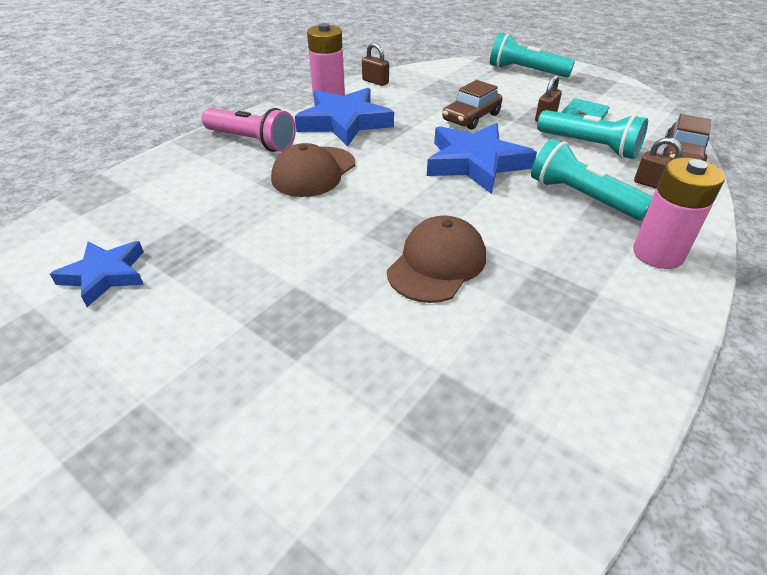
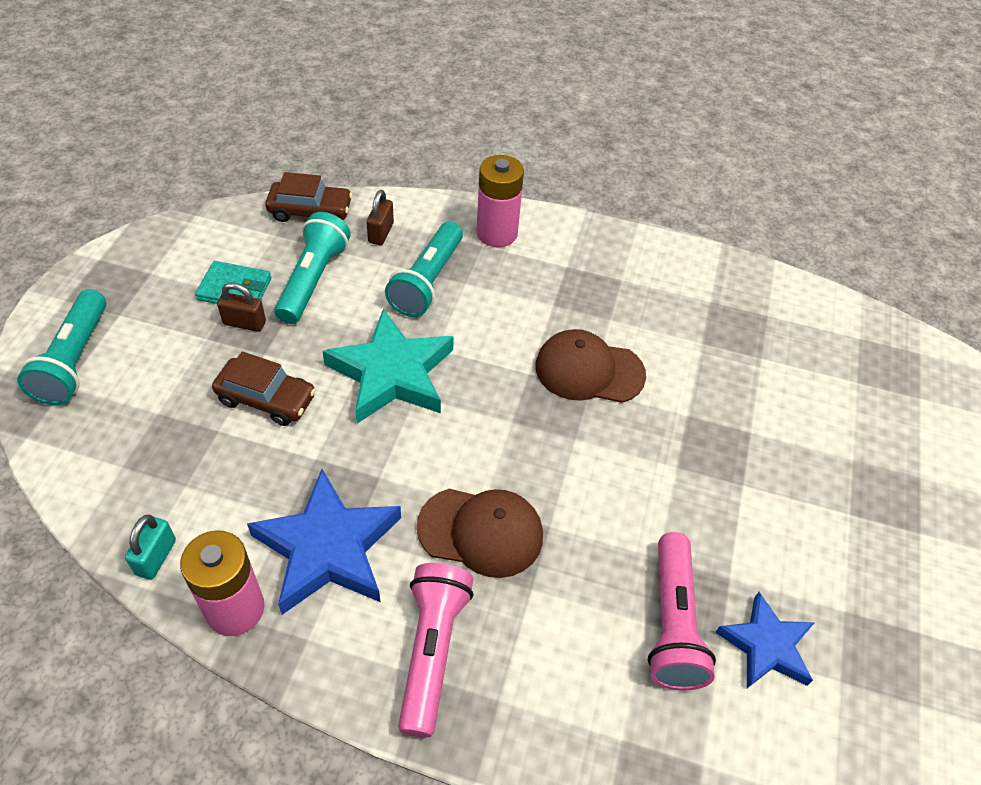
camera: 115 degrees left, 10 degrees up
brown padlock [362,43,389,86] -> turquoise padlock [125,515,176,580]
blue star [427,123,537,194] -> turquoise star [322,309,454,424]
none -> pink flashlight [648,532,716,691]

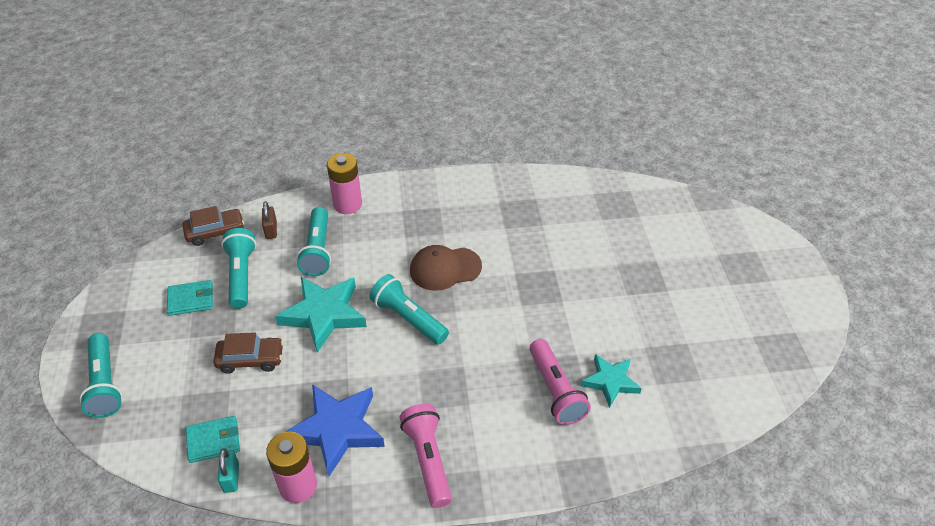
camera: 20 degrees left, 5 degrees down
brown padlock [217,282,266,332] -> none
brown cap [417,488,543,578] -> none
blue star [715,592,815,688] -> turquoise star [581,354,642,408]
none -> turquoise wallet [186,416,240,463]
none -> turquoise flashlight [369,274,449,345]

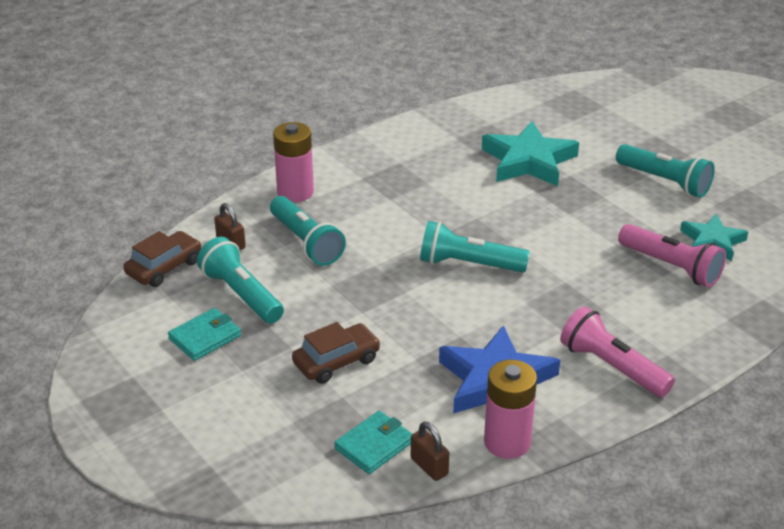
camera: 30 degrees left, 10 degrees down
turquoise flashlight [79,333,122,418] -> turquoise flashlight moved to [616,144,715,198]
turquoise padlock [218,448,239,493] -> brown padlock [411,421,449,481]
turquoise star [275,277,367,353] -> turquoise star moved to [482,121,579,186]
brown cap [410,245,482,291] -> none

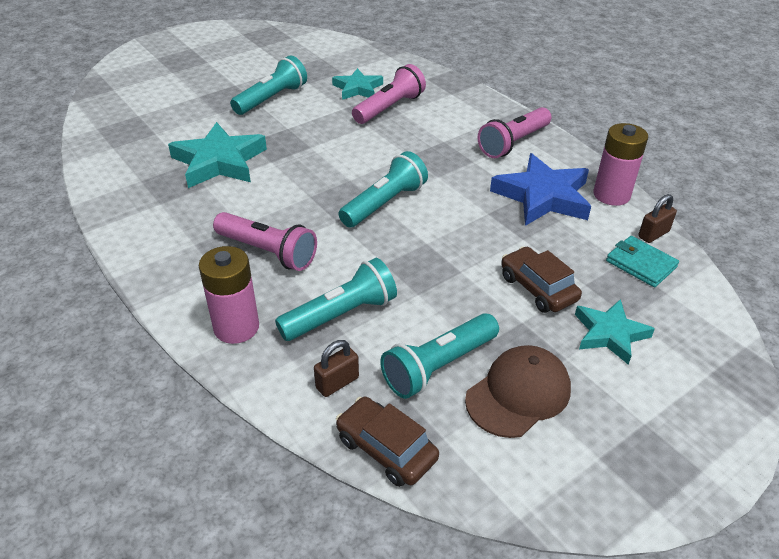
camera: 90 degrees left, 5 degrees up
turquoise wallet [168,308,241,361] -> brown cap [465,345,571,438]
turquoise flashlight [420,221,530,273] -> turquoise flashlight turned 150 degrees counterclockwise [339,151,428,227]
none -> pink flashlight [213,212,317,271]
none -> turquoise star [575,299,655,364]

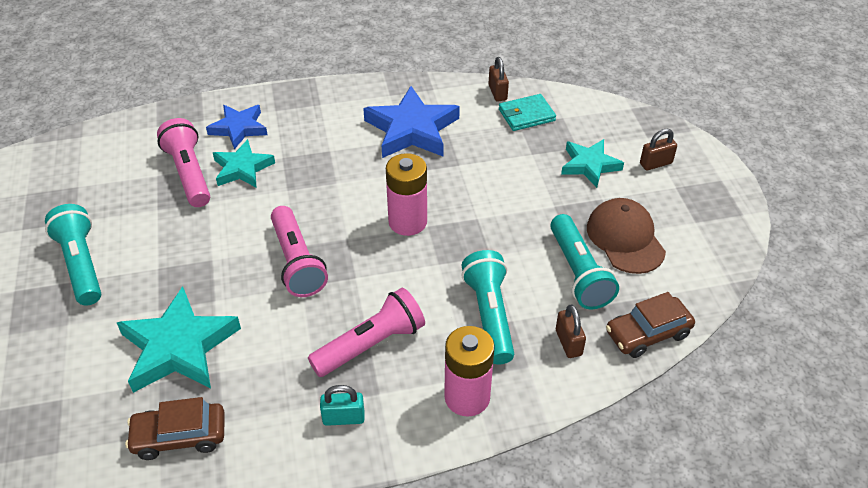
camera: 65 degrees left, 5 degrees up
turquoise star [332,68,383,100] -> turquoise star moved to [213,139,275,187]
turquoise flashlight [339,151,428,227] -> none
pink flashlight [478,107,551,158] -> pink flashlight moved to [271,206,328,297]
brown car [501,246,582,313] -> brown car moved to [125,397,225,460]
pink battery [593,123,648,206] -> pink battery moved to [386,153,427,236]
none -> blue star [206,105,268,149]
none -> turquoise padlock [320,385,364,426]
none -> brown padlock [640,129,677,170]

